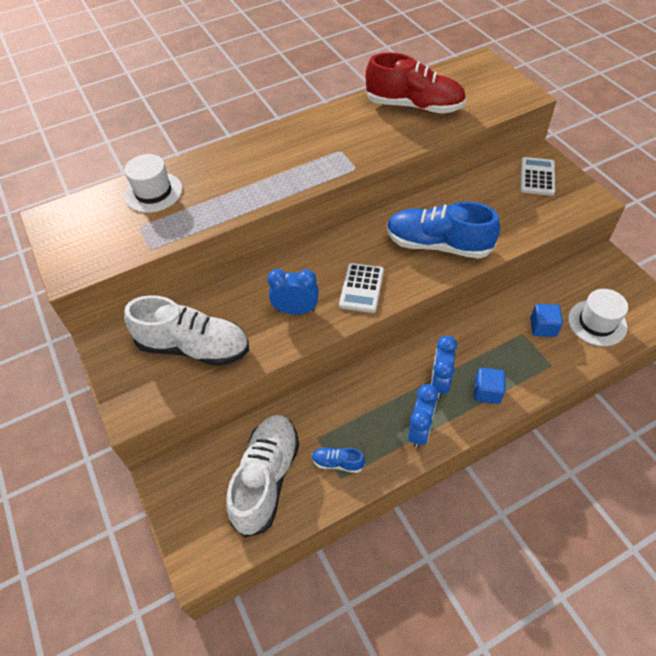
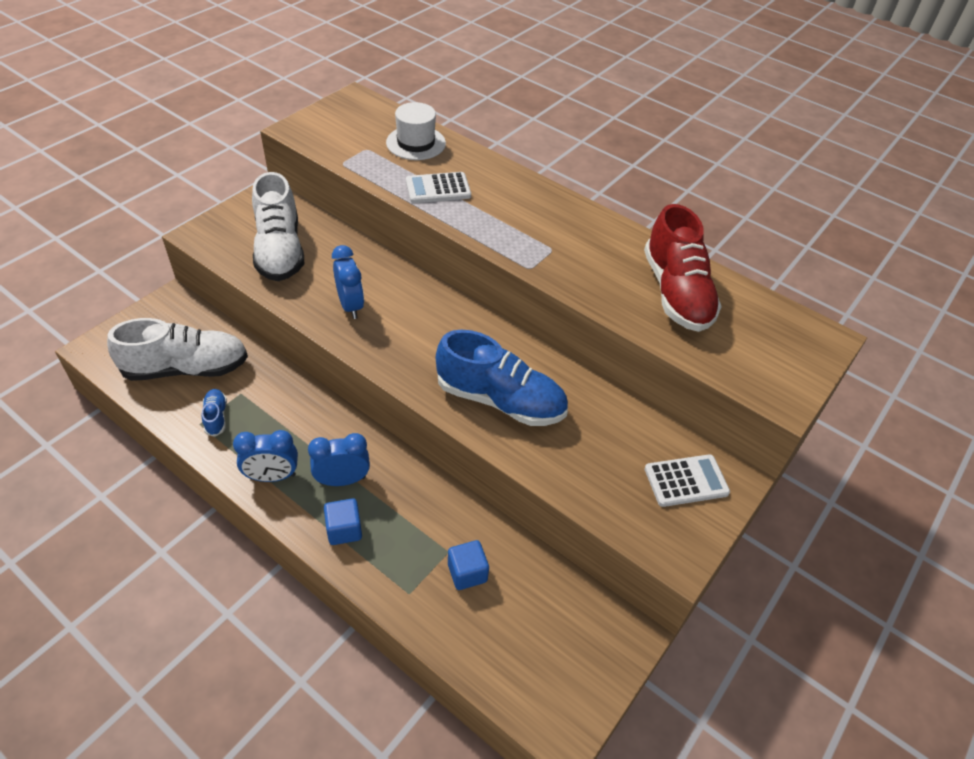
camera: 60 degrees right, 5 degrees down
white calculator [339,263,384,313] -> white calculator moved to [406,172,471,203]
blue shoe [387,202,500,258] -> blue shoe turned 120 degrees clockwise [436,330,568,426]
white hat [568,289,628,346] -> none

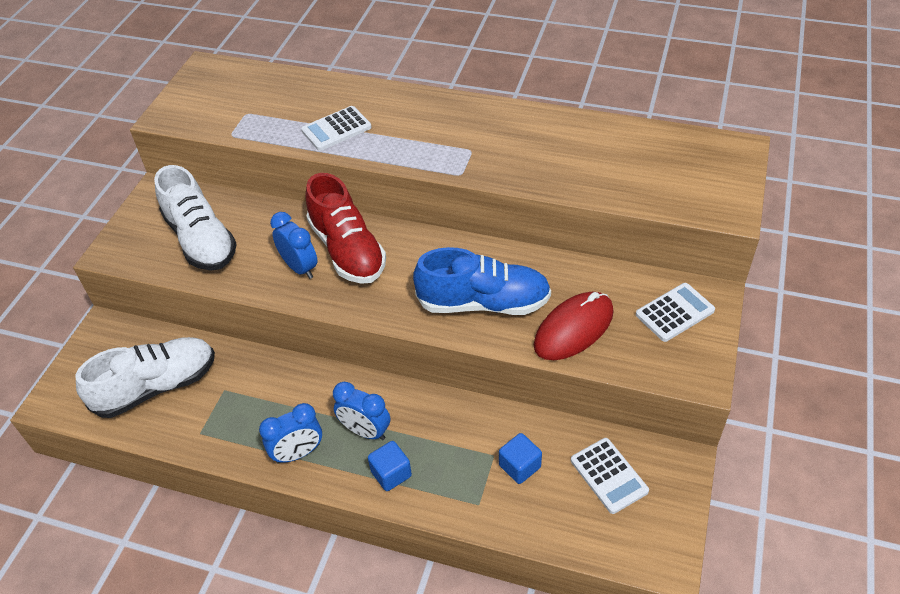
camera: 15 degrees left, 0 degrees up
blue shoe [202,389,227,437] -> none
blue clock [308,433,370,486] -> blue clock turned 120 degrees counterclockwise [333,382,390,440]
white hat [386,102,446,160] -> none
red shoe [644,204,722,332] -> red shoe moved to [305,173,386,284]
none -> red mouse [534,292,614,360]
none -> white calculator [571,438,649,514]

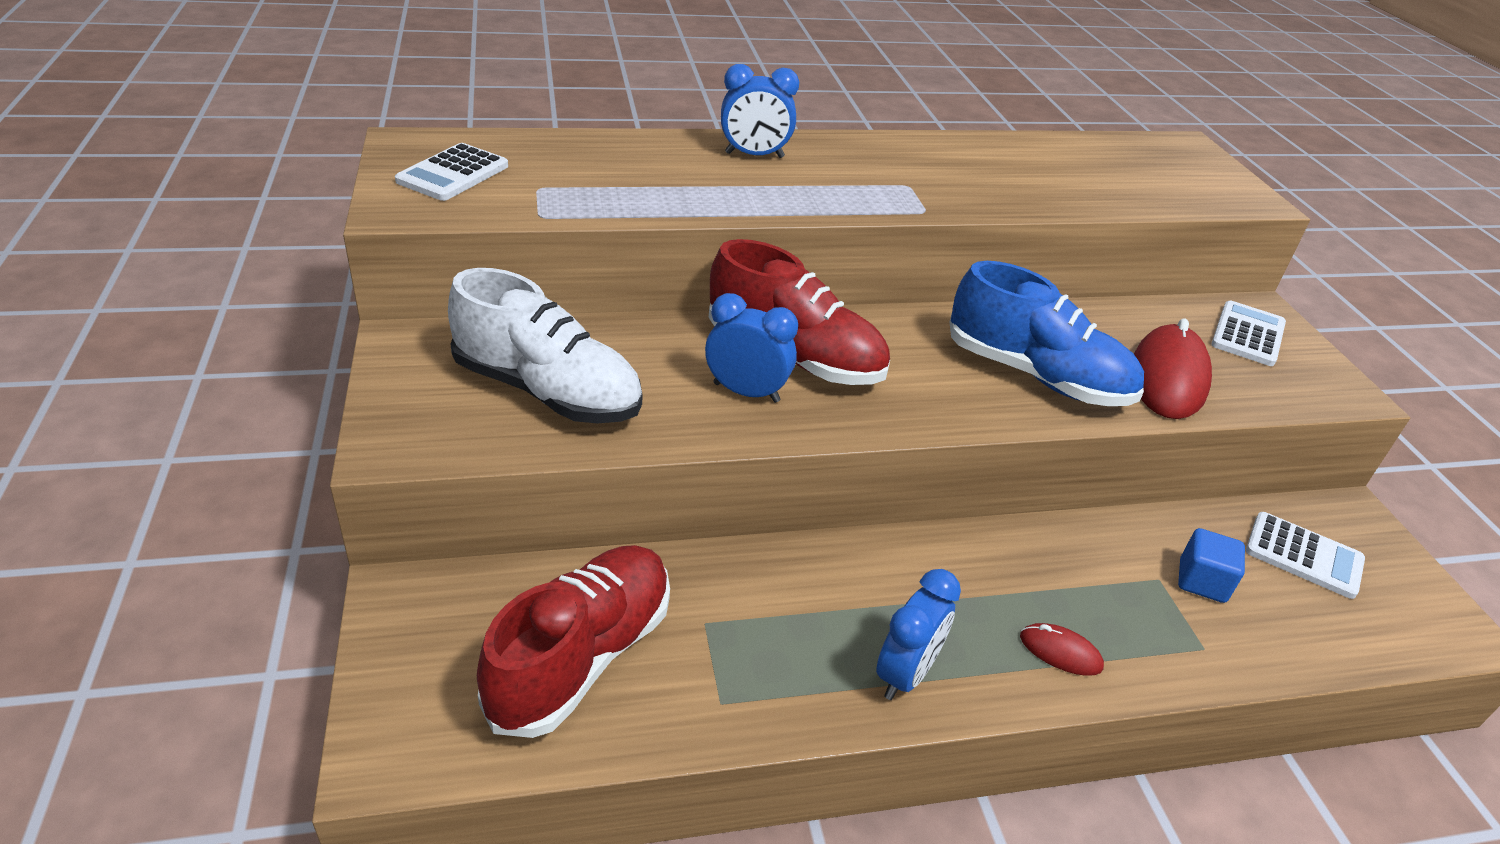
camera: 35 degrees left, 10 degrees down
white shoe [75,337,215,418] -> red shoe [477,545,670,738]
white calculator [301,106,371,151] -> white calculator moved to [395,143,508,201]
blue clock [333,382,390,440] -> blue clock moved to [721,64,799,158]
blue cube [368,441,412,491] -> red mouse [1020,623,1104,676]
blue shoe [413,247,551,315] -> blue shoe turned 60 degrees clockwise [949,261,1144,406]

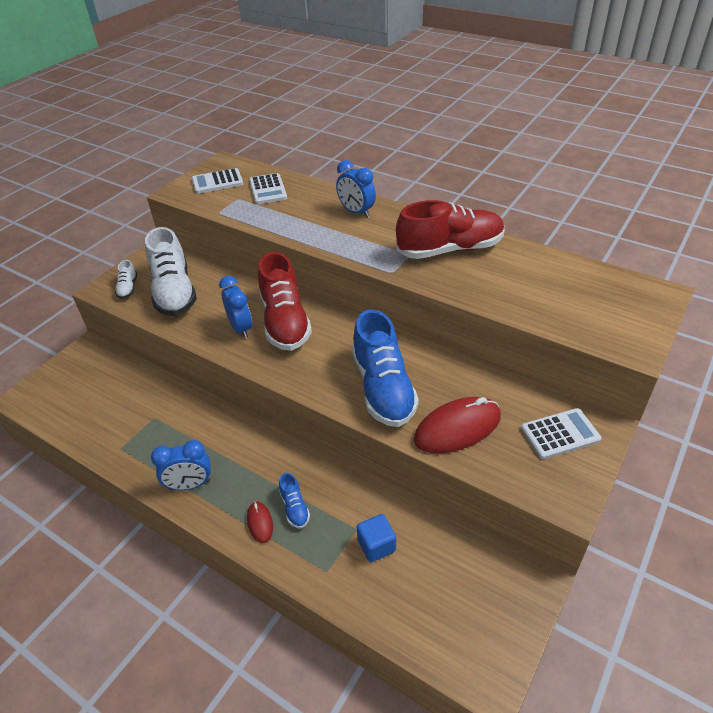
camera: 50 degrees right, 5 degrees up
red shoe [477,545,670,738] -> red shoe moved to [396,200,505,259]
white calculator [1246,512,1365,599] -> white calculator moved to [249,173,287,204]
none -> white shoe [115,260,137,299]
none -> blue shoe [279,473,310,529]

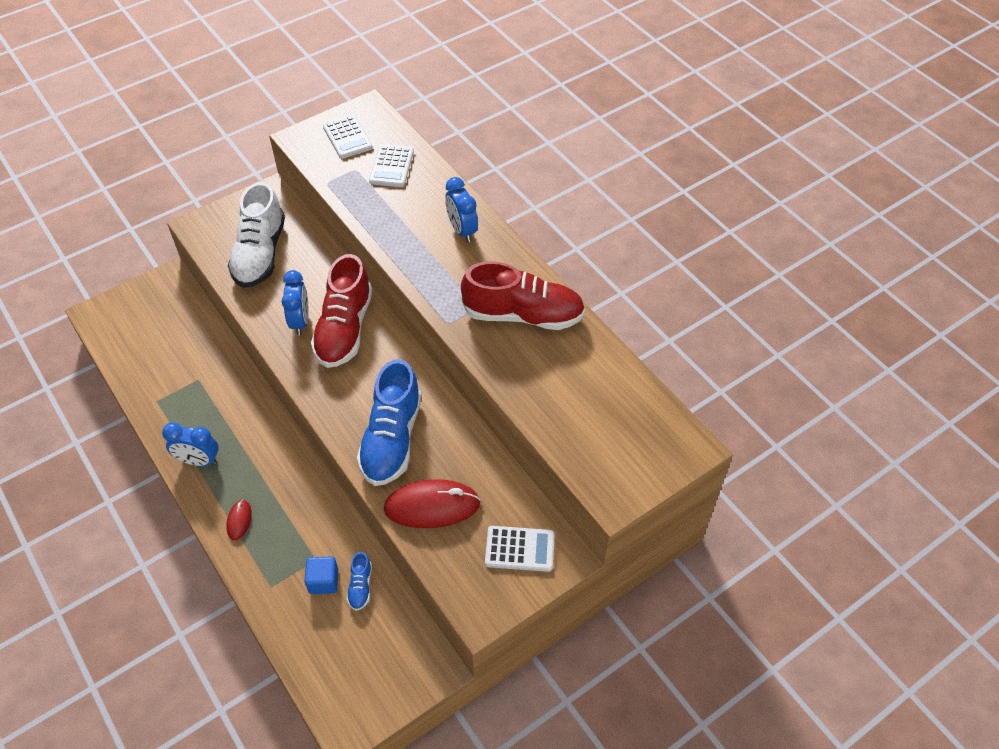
camera: 20 degrees right, 10 degrees up
white shoe [115,260,137,299] -> none
white calculator [192,168,243,194] -> white calculator turned 120 degrees counterclockwise [323,115,373,159]
blue shoe [279,473,310,529] -> blue shoe moved to [347,552,372,611]

